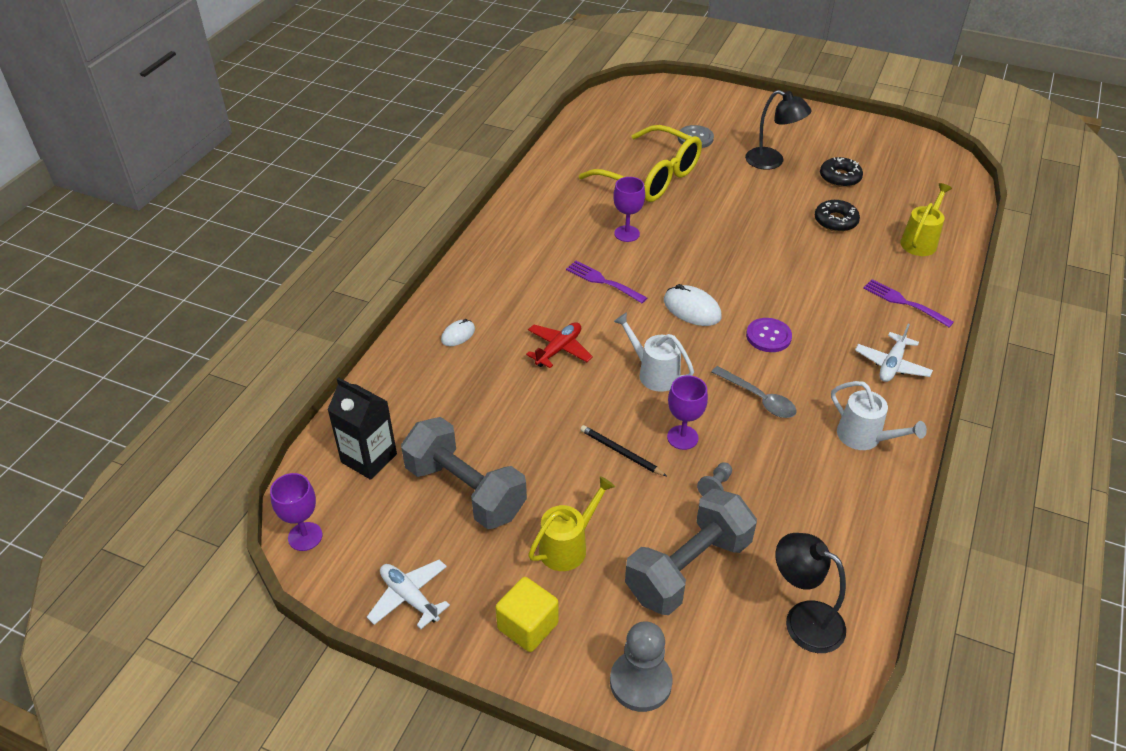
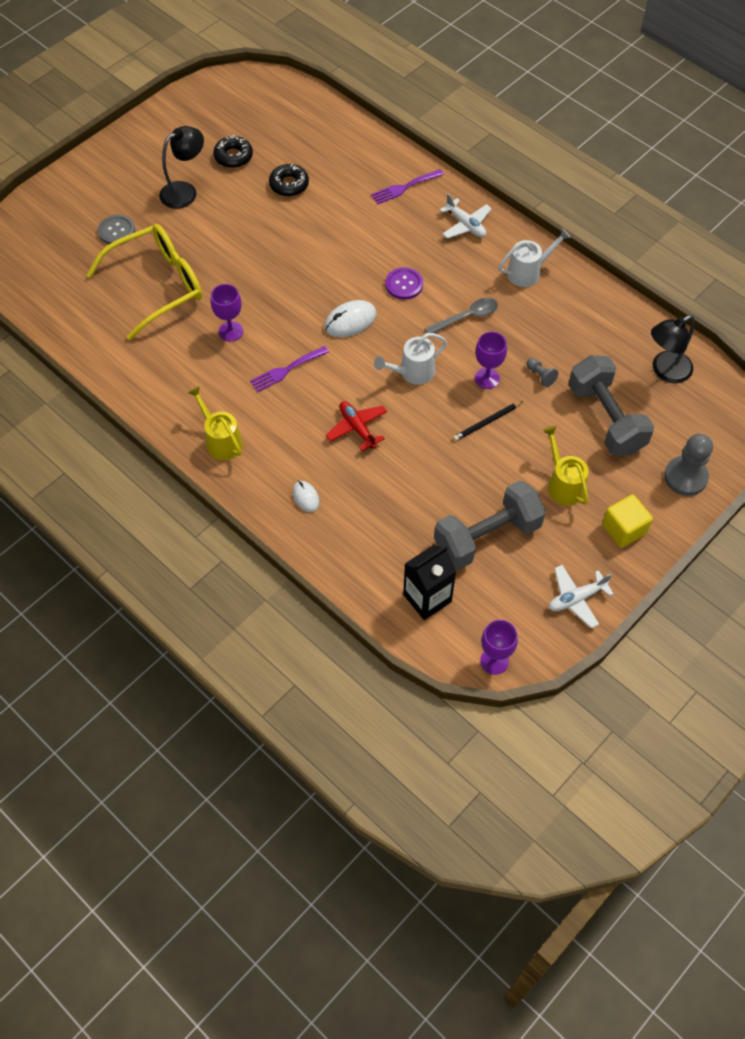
camera: 70 degrees left, 15 degrees up
yellow watering can [900,183,952,256] -> yellow watering can moved to [188,386,243,460]

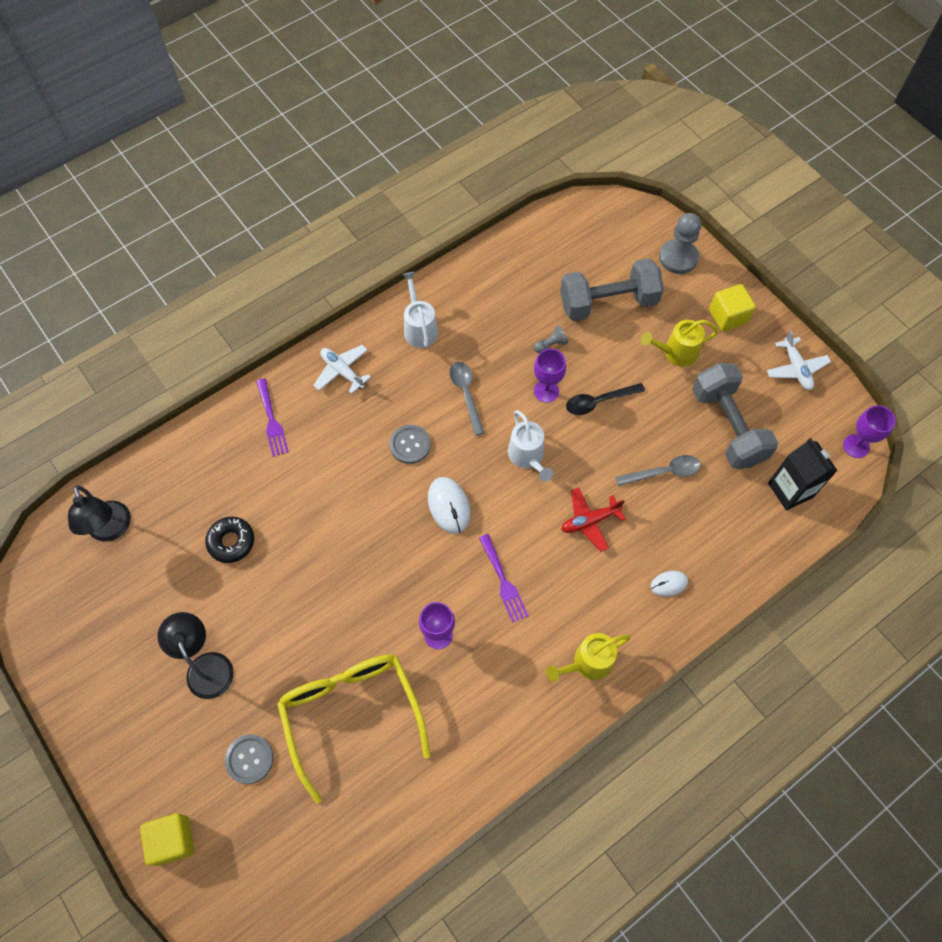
camera: 80 degrees left, 5 degrees up
black donut [213,135,253,168] -> none
purple button [385,267,423,300] -> grey button [389,425,431,464]
white plane [439,193,492,239] -> white plane turned 105 degrees counterclockwise [313,345,371,394]
black pencil [453,401,523,441] -> black spoon [566,383,645,415]
black lamp [651,315,695,383] -> black lamp moved to [68,485,131,541]
none -> yellow cube [140,813,194,866]
none -> grey spoon [616,455,701,486]

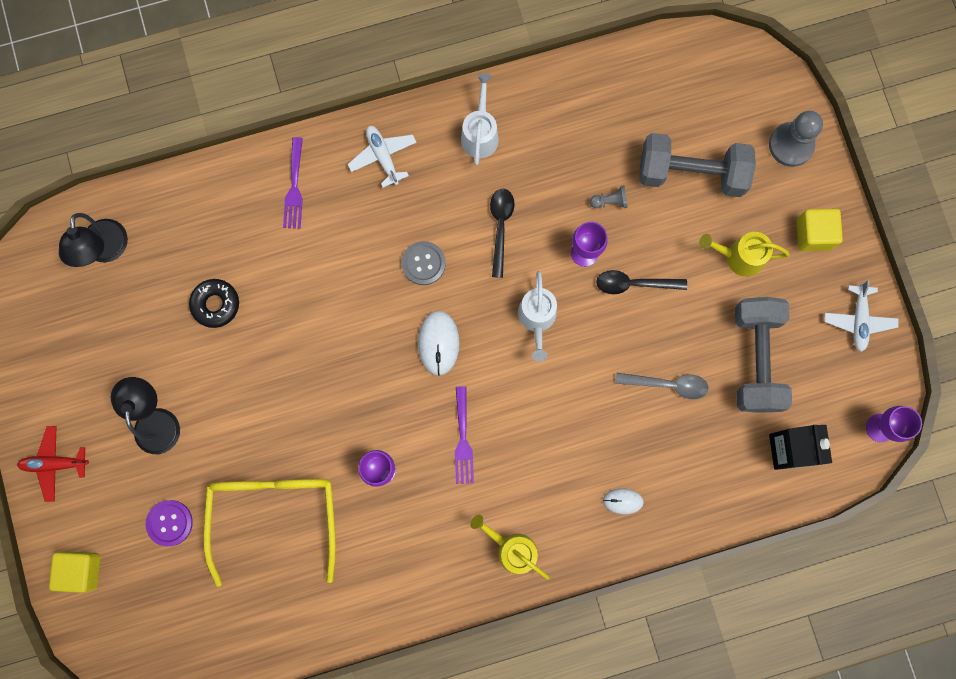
camera: 20 degrees right, 15 degrees up
grey button [225,734,274,784] -> purple button [146,500,193,546]
grey spoon [449,362,484,436] -> black spoon [490,189,515,278]
yellow watering can [546,633,631,682] -> yellow watering can turned 45 degrees clockwise [470,515,550,580]
red plane [561,487,626,552] -> red plane moved to [17,426,89,502]

